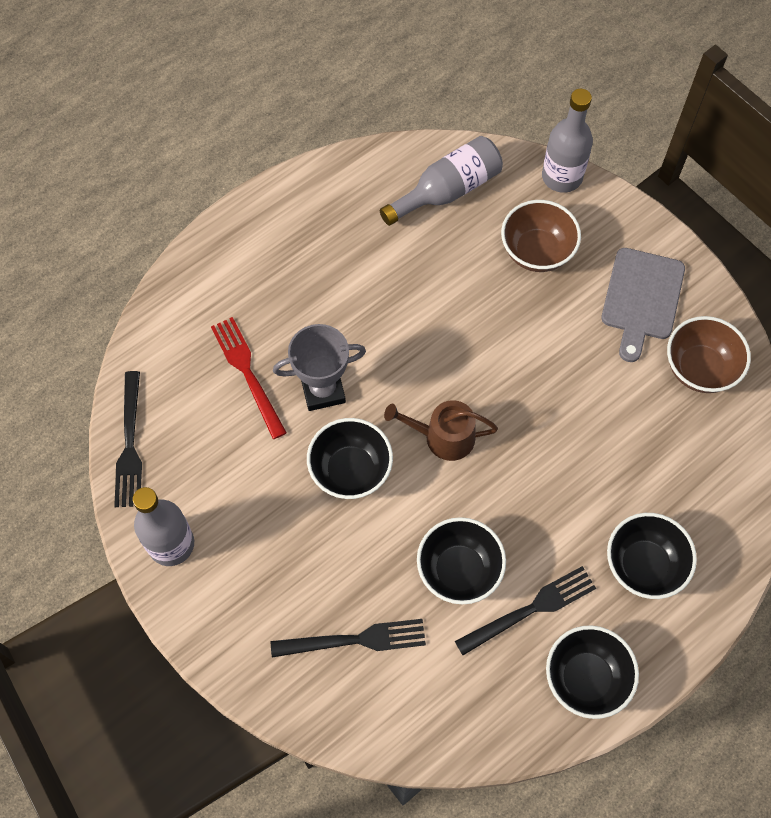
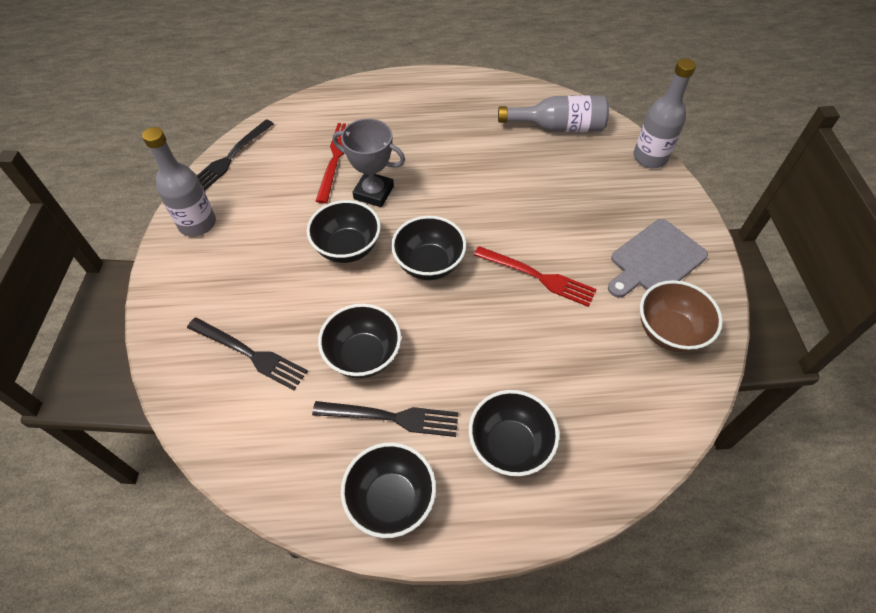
camera: 35 degrees right, 10 degrees down
brown watering can [384,400,498,461] -> black bowl [391,216,466,280]
brown bowl [501,200,581,272] -> none
none -> red fork [474,246,597,307]

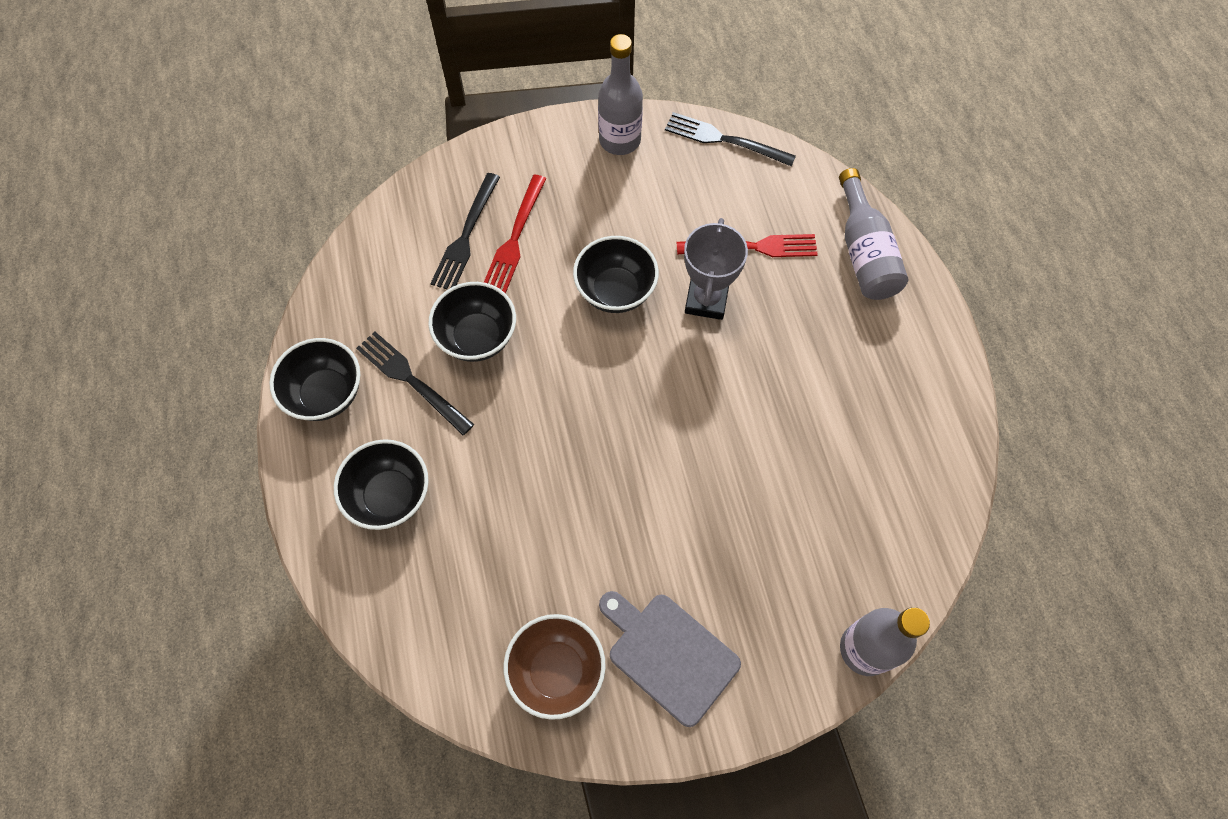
camera: 80 degrees right, 10 degrees up
black fork [312,401,459,437] -> black fork turned 135 degrees clockwise [356,332,474,435]
black bowl [391,216,466,280] -> none
red fork [474,246,597,307] -> red fork moved to [484,175,546,294]
grey bottle [498,95,609,132] -> grey bottle moved to [839,168,909,300]

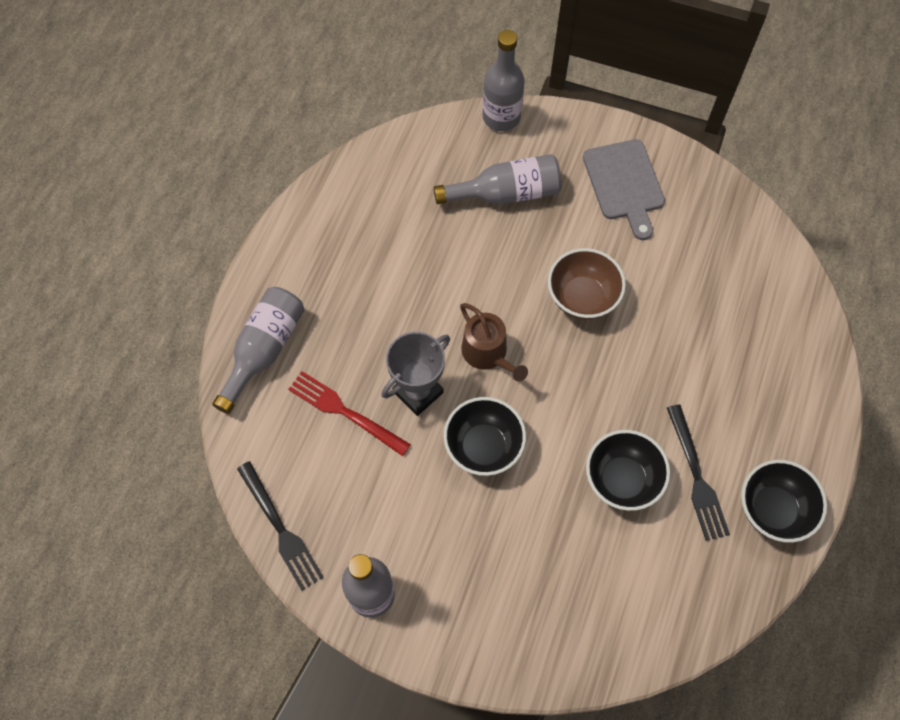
camera: 145 degrees left, 0 degrees up
black bowl [334,439,429,530] -> none
black fork [430,173,500,289] -> none
red fork [484,175,546,294] -> none
brown bowl [504,614,606,720] -> brown bowl moved to [548,248,626,320]
none -> grey bottle [434,154,562,204]
none -> brown watering can [460,303,528,382]

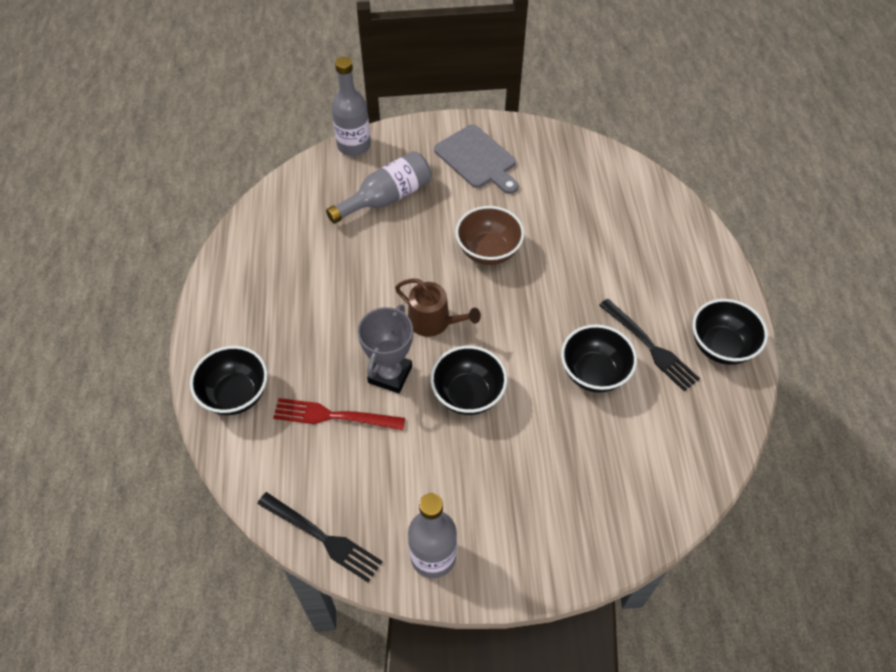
camera: 25 degrees left, 10 degrees down
grey bottle [212,287,305,414] -> black bowl [190,346,268,415]

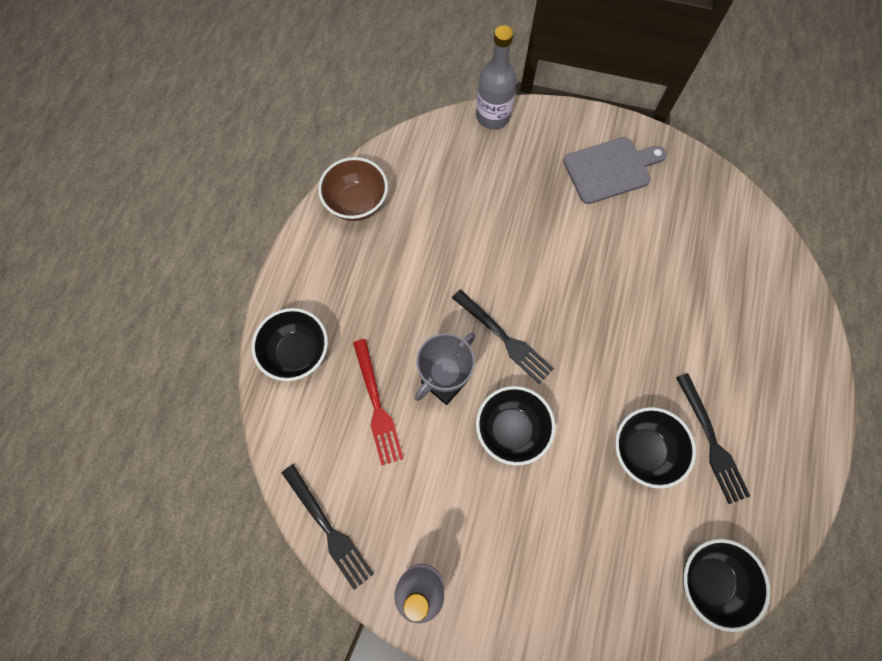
camera: 20 degrees right, 15 degrees up
red fork [273,398,405,430] -> red fork turned 135 degrees counterclockwise [353,339,404,465]
grey bottle [326,151,431,224] -> none
brown watering can [395,278,481,337] -> black fork [452,289,554,384]
grey cutting board [434,125,519,194] -> grey cutting board turned 90 degrees counterclockwise [563,137,667,204]
brown bowl [455,206,524,265] -> brown bowl moved to [318,157,388,221]
black bowl [692,299,768,365] -> black bowl moved to [683,539,770,632]

